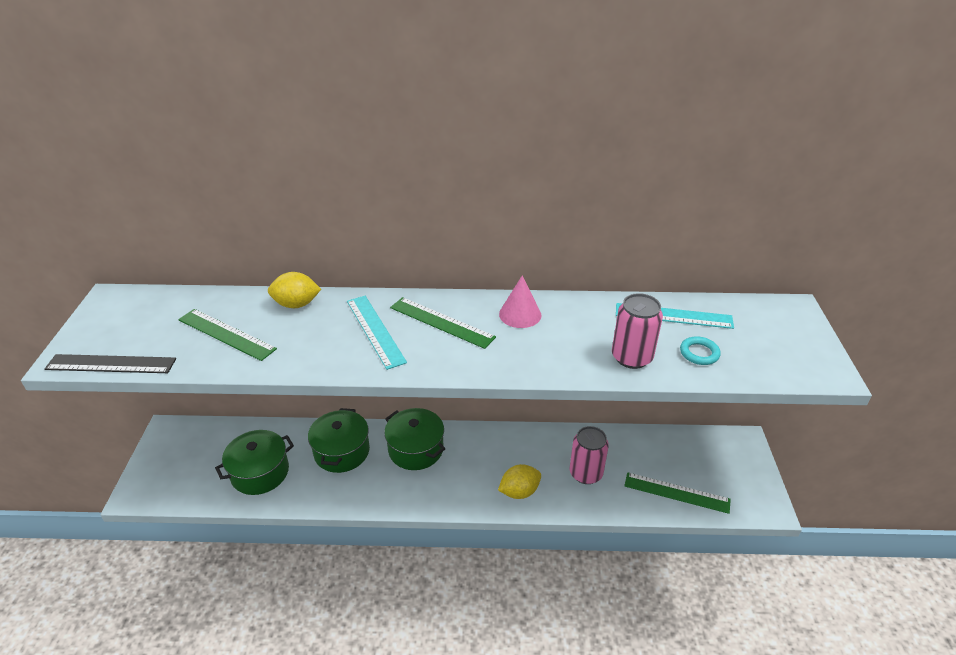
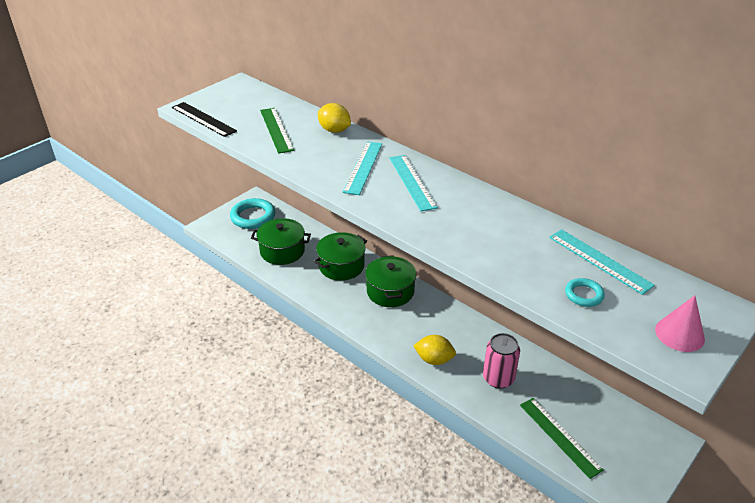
camera: 40 degrees right, 0 degrees up
green ruler [390,297,496,349] -> turquoise ruler [389,155,438,211]
pink cone [499,275,541,328] -> pink cone moved to [655,295,705,352]
pink can [612,293,663,369] -> none
none -> turquoise ring [230,198,275,229]

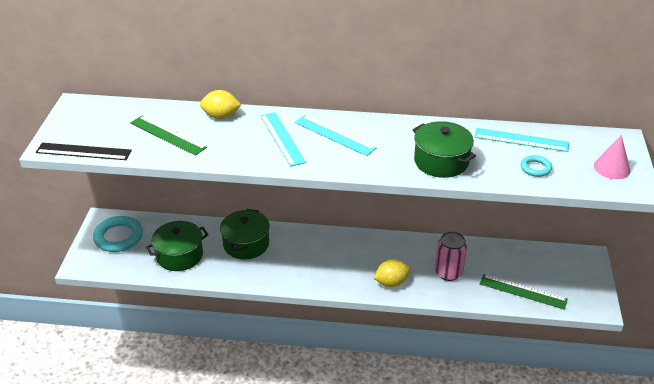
camera: 35 degrees left, 0 degrees up
green pot [365,255,416,307] -> green pot moved to [412,121,476,178]

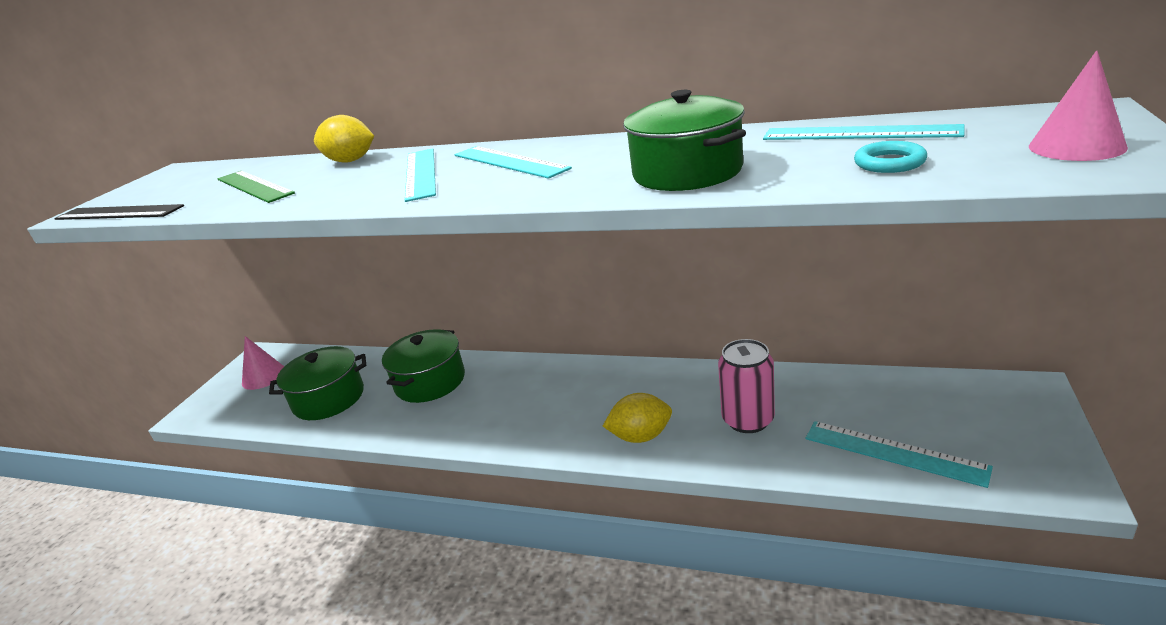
camera: 15 degrees right, 10 degrees down
turquoise ring [93,216,143,252] -> pink cone [242,336,284,390]
green ruler [480,274,568,310] -> turquoise ruler [806,421,993,488]

